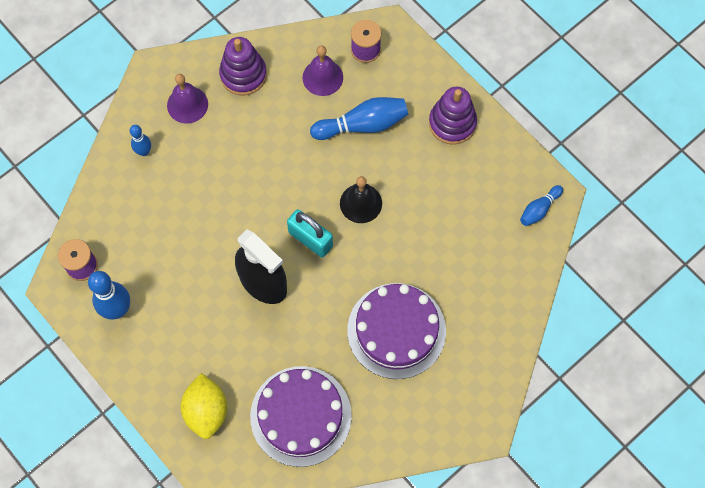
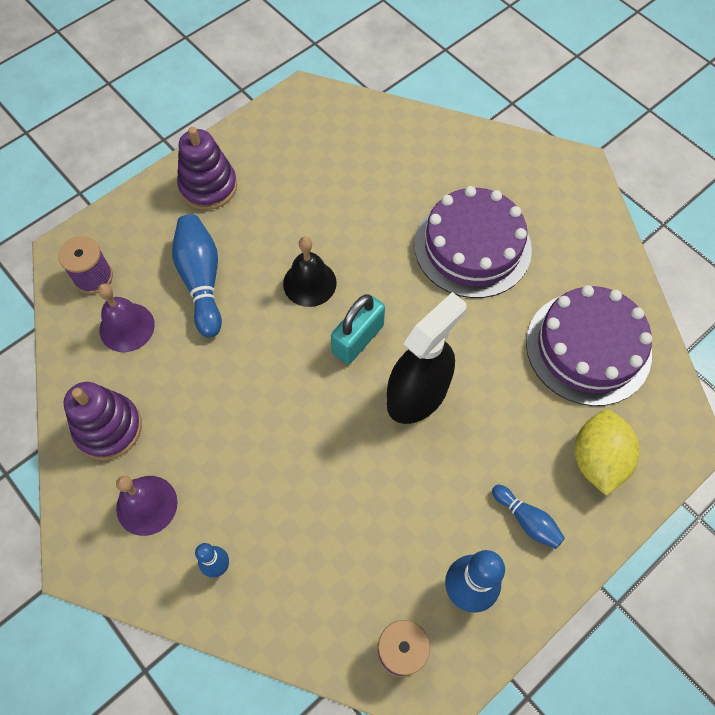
camera: 90 degrees left, 5 degrees down
yellow lemon [181,373,227,439] -> yellow lemon turned 75 degrees counterclockwise [575,410,640,496]
blue bowling pin [520,185,563,226] -> blue bowling pin moved to [492,485,565,549]

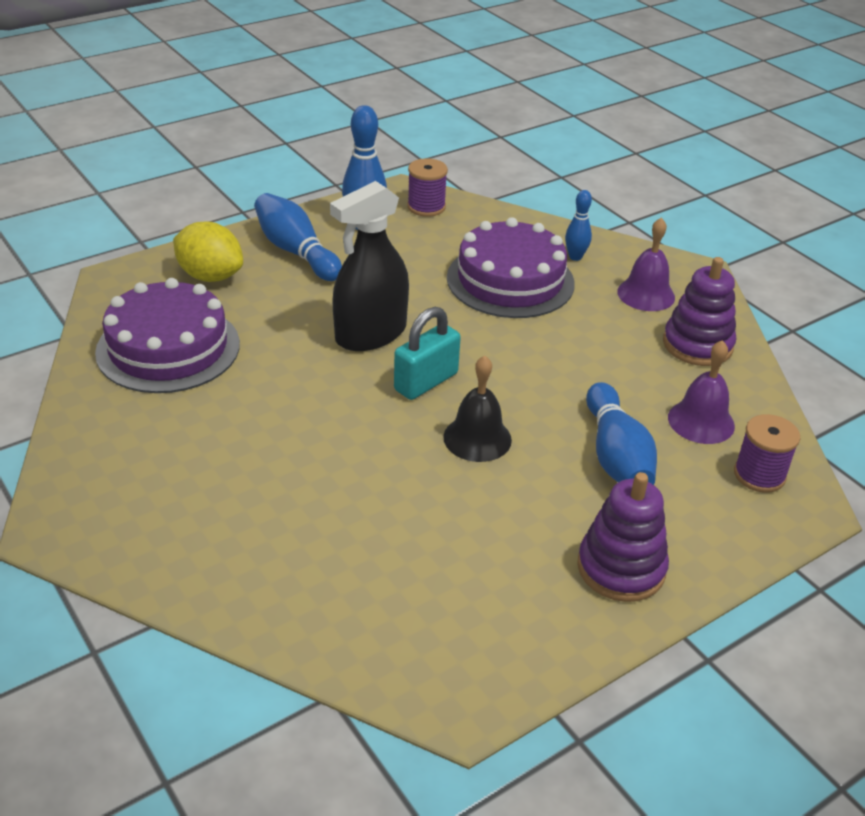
camera: 175 degrees left, 25 degrees down
purple cake [414,186,532,298] -> purple cake moved to [447,217,574,318]
blue bowling pin [492,485,565,549] -> blue bowling pin [254,193,342,281], size x1.75
yellow lemon [575,410,640,496] -> yellow lemon turned 75 degrees counterclockwise [173,221,243,282]

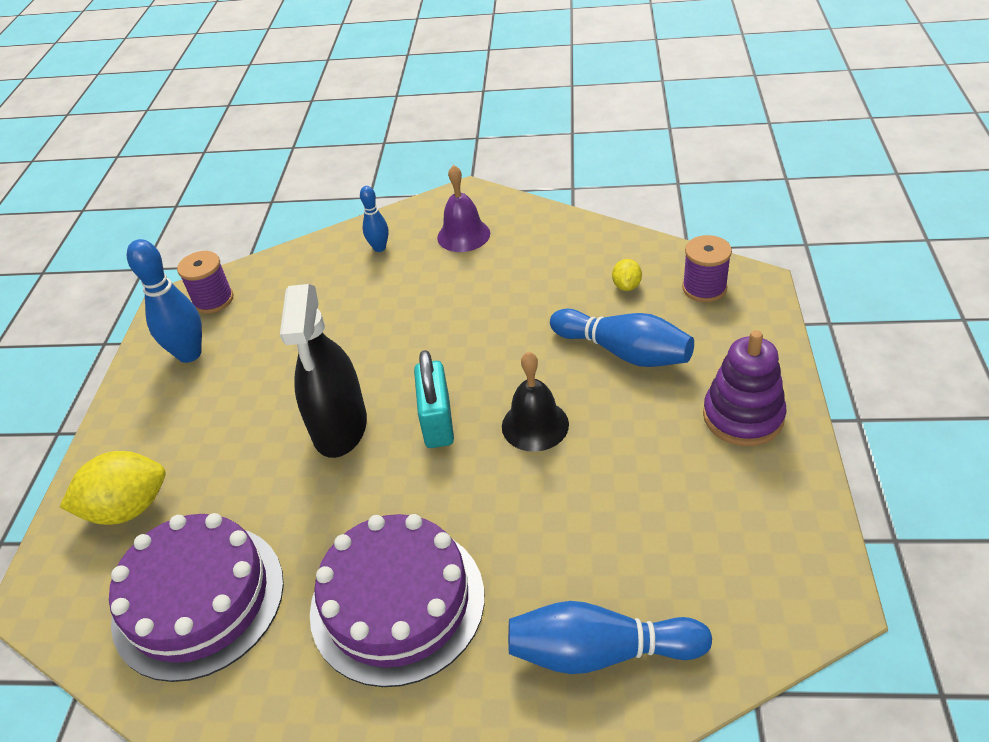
camera: 45 degrees left, 5 degrees up
blue bowling pin [254,193,342,281] -> blue bowling pin moved to [508,601,712,674]
purple cake [447,217,574,318] -> purple cake moved to [310,514,485,687]
purple stacking toy [663,257,736,366] -> none
purple bell [668,340,735,444] -> yellow lemon [612,259,642,291]

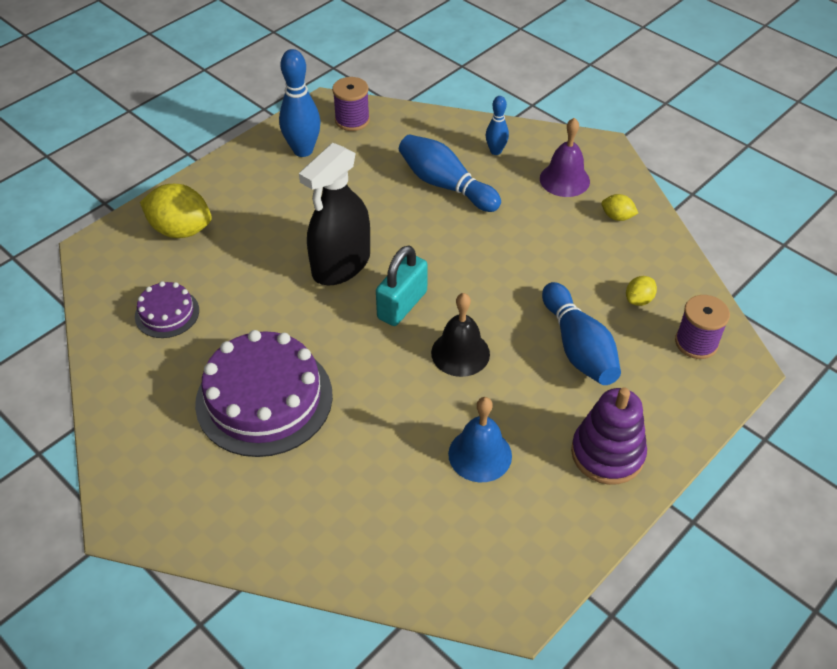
camera: 35 degrees right, 5 degrees up
purple cake [109,513,284,682] -> purple cake [135,281,199,338], size x0.50
blue bowling pin [508,601,712,674] -> blue bowling pin moved to [399,134,501,212]
none -> blue bell [448,397,512,483]
none -> yellow lemon [601,194,638,221]

